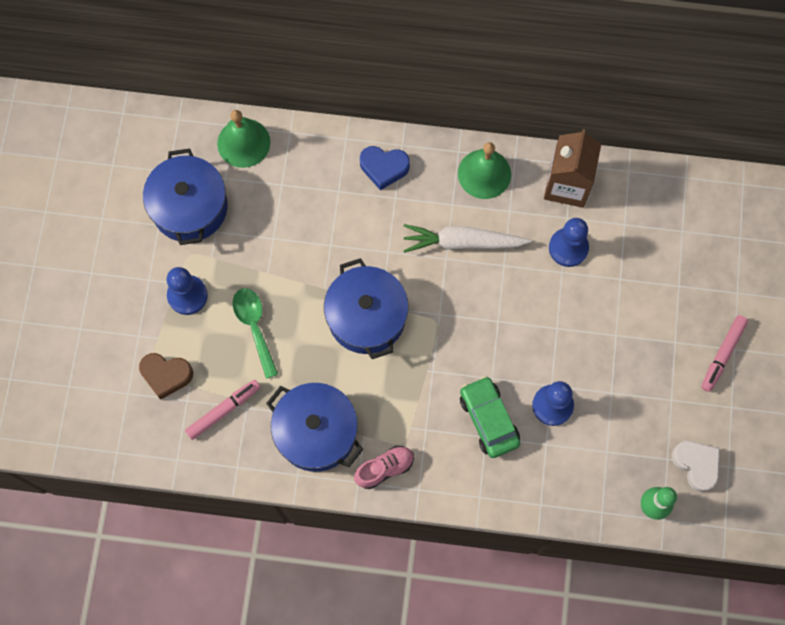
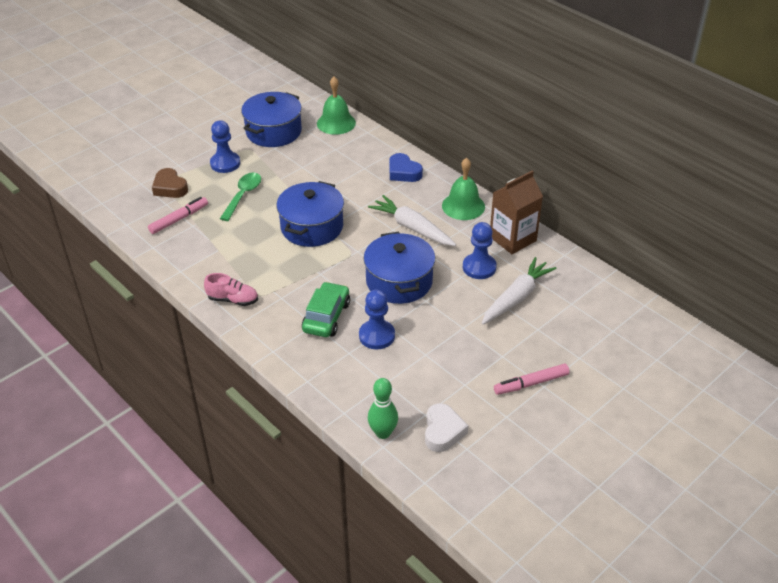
camera: 40 degrees right, 30 degrees down
pink marker [185,380,261,440] -> pink marker turned 45 degrees counterclockwise [148,197,208,234]
blue pot [266,383,363,472] -> blue pot moved to [364,232,435,304]
none -> white carrot [482,257,557,325]

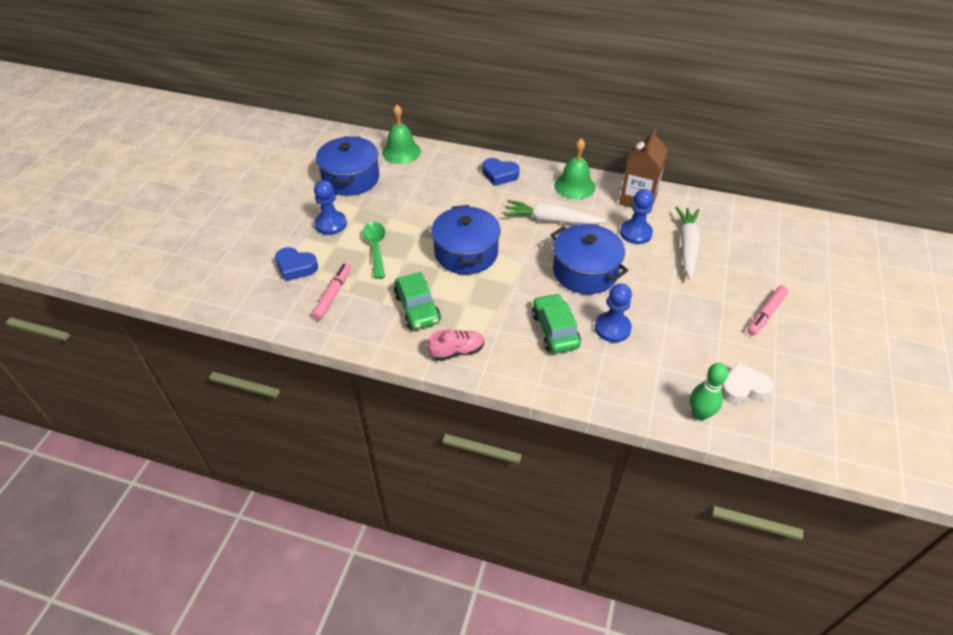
camera: 30 degrees left, 5 degrees up
brown heart [152,168,188,198] -> blue heart [275,247,318,281]
white heart [425,403,468,452] -> white heart turned 75 degrees counterclockwise [721,362,774,404]
none -> green car [394,272,441,330]

